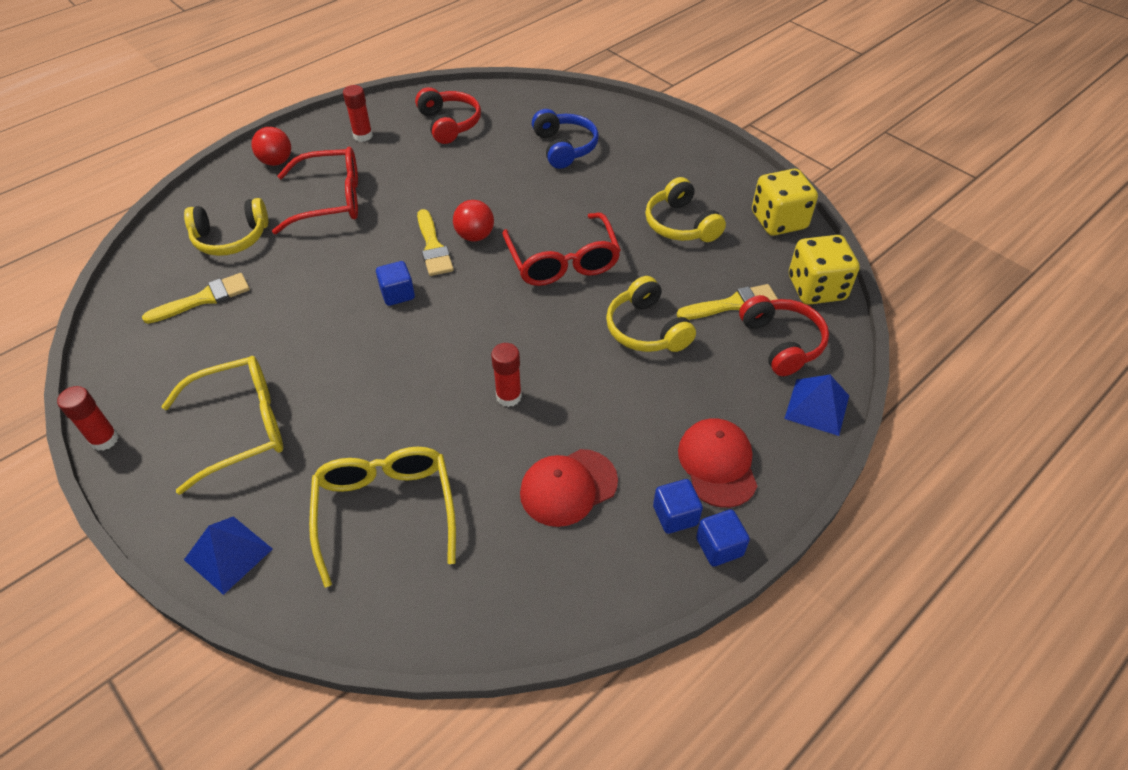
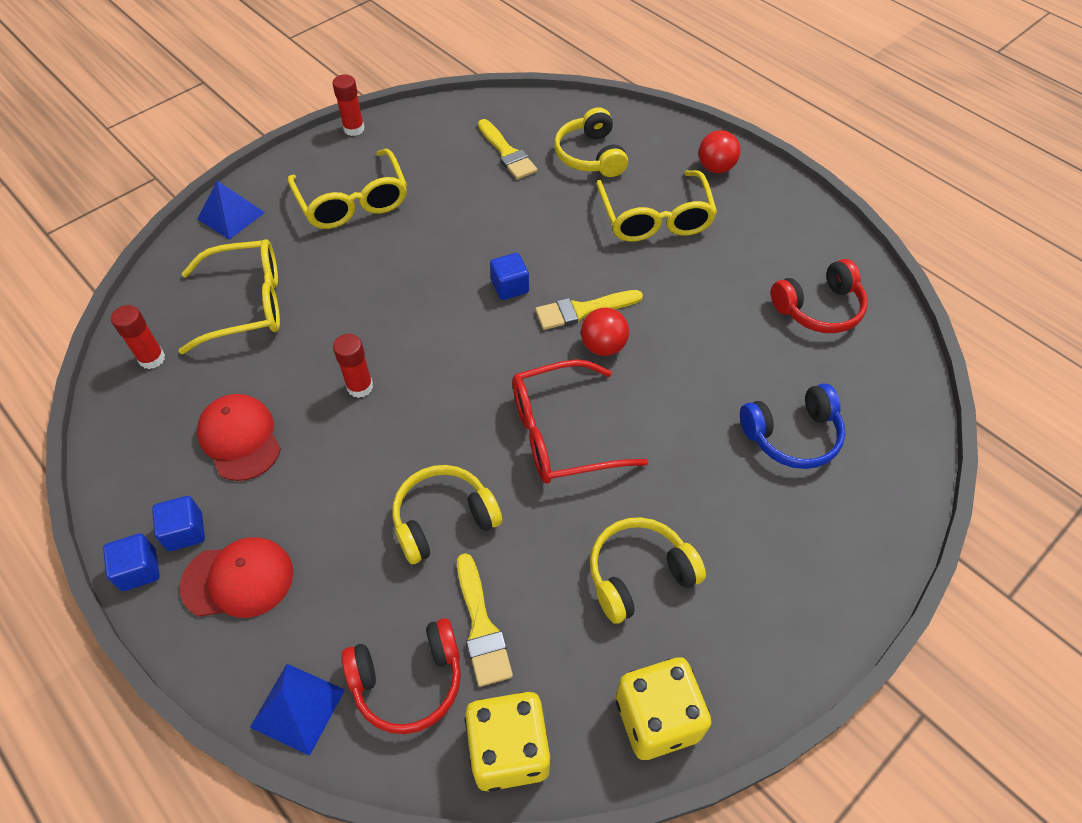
camera: 90 degrees right, 5 degrees up
red glasses [272,147,358,234] -> yellow glasses [596,170,717,242]
red glue stick [343,85,373,142] -> red glue stick moved to [111,305,165,369]

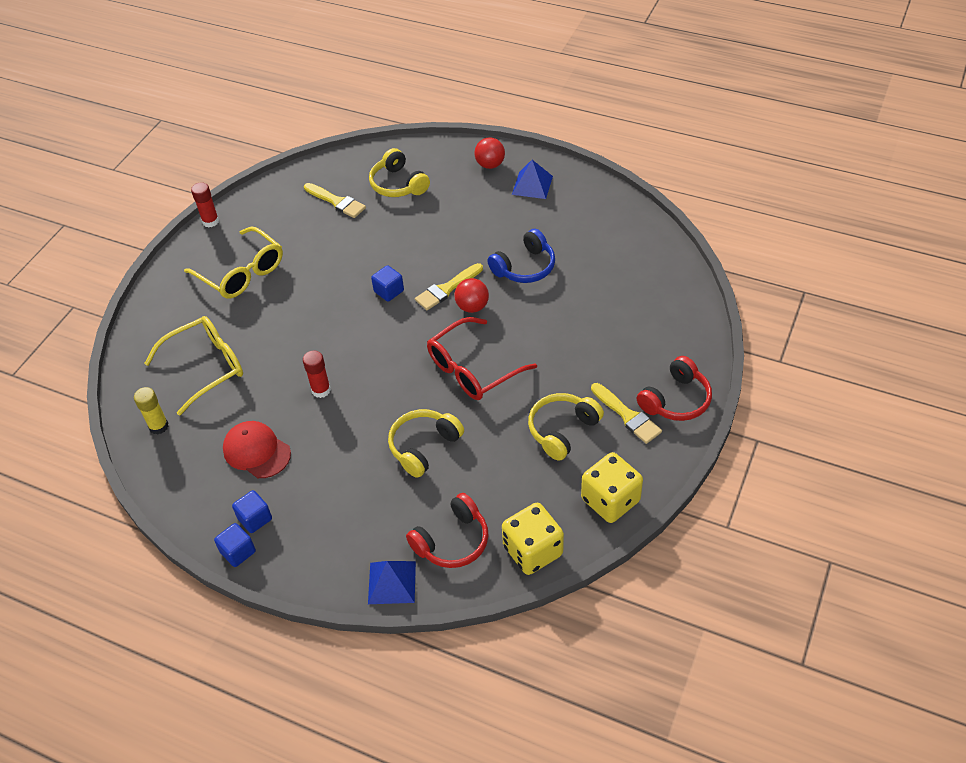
camera: 20 degrees left, 5 degrees down
red glue stick [111,305,165,369] -> yellow glue stick [134,387,169,435]
red cap [180,537,293,618] -> none
blue pyramid [197,181,265,240] -> blue pyramid moved to [512,160,553,199]
yellow brush [457,553,513,687] -> yellow brush moved to [591,383,662,444]
yellow glasses [596,170,717,242] -> none
blue headphones [740,383,845,469] -> blue headphones moved to [488,229,555,283]
red headphones [771,259,868,333] -> red headphones moved to [637,356,712,421]

